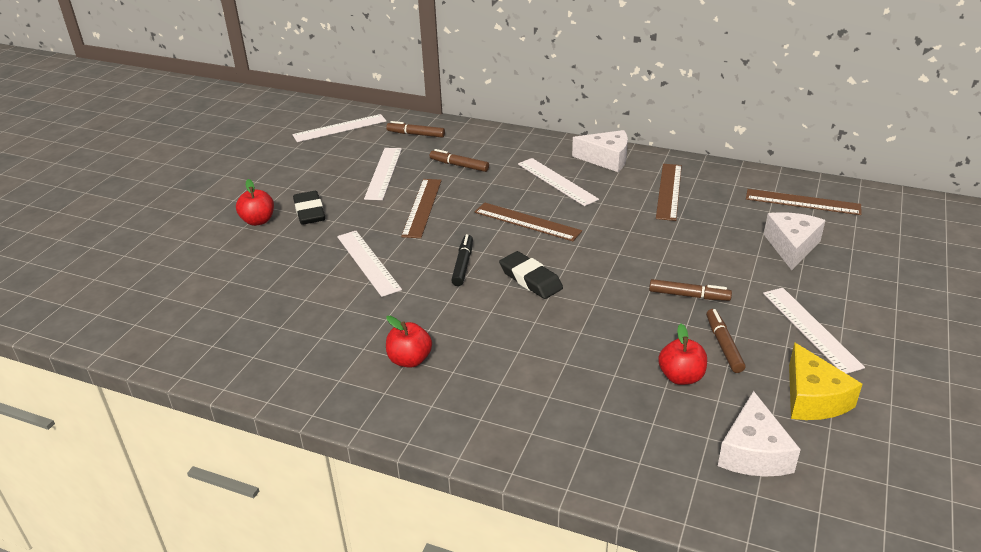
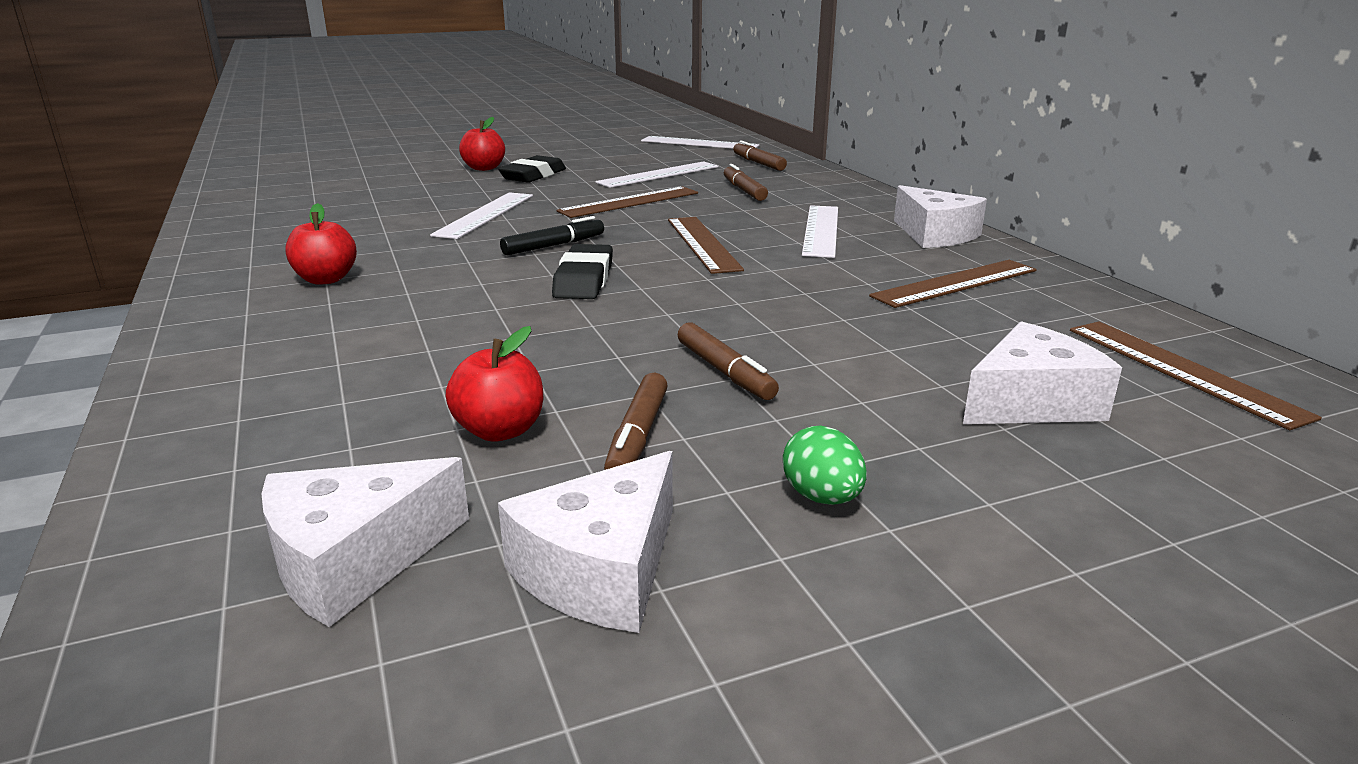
camera: 45 degrees right, 10 degrees down
brown marker [706,309,746,373] -> brown marker turned 150 degrees clockwise [604,373,668,470]
white ruler [763,288,865,374] -> green egg [783,425,867,505]
yellow cheese [789,342,862,420] -> white cheese [498,451,673,633]

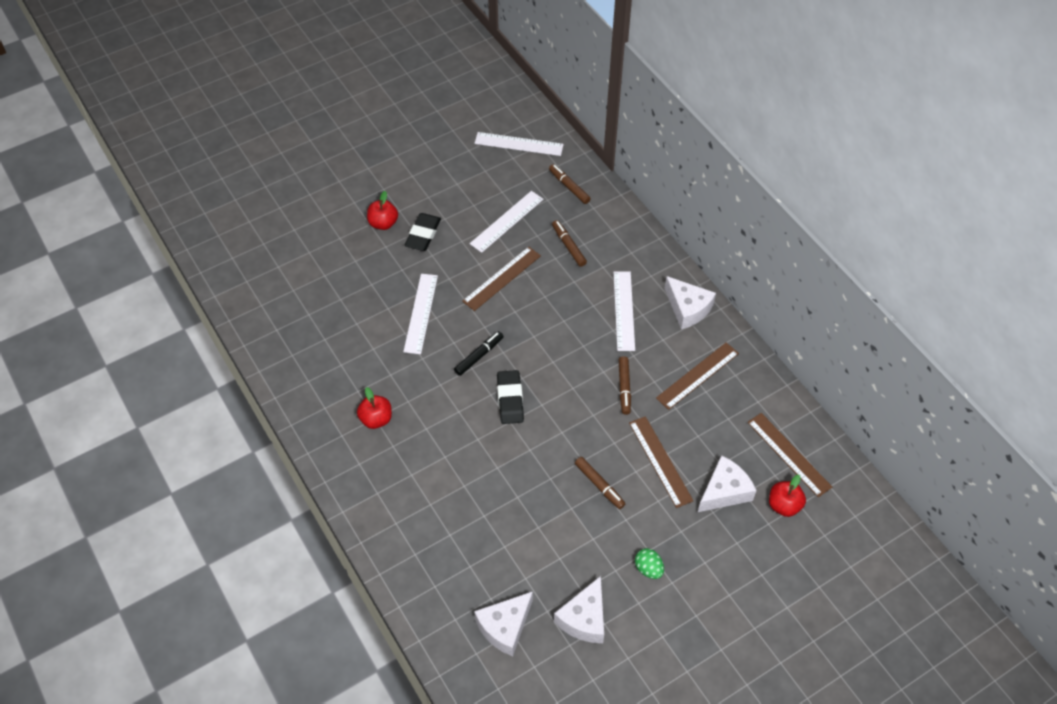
camera: 10 degrees left, 30 degrees up
red apple [446,326,543,442] -> red apple moved to [769,475,806,517]
brown marker [604,373,668,470] -> brown marker moved to [619,356,631,415]
brown ruler [668,217,744,274] -> brown ruler moved to [629,416,693,508]

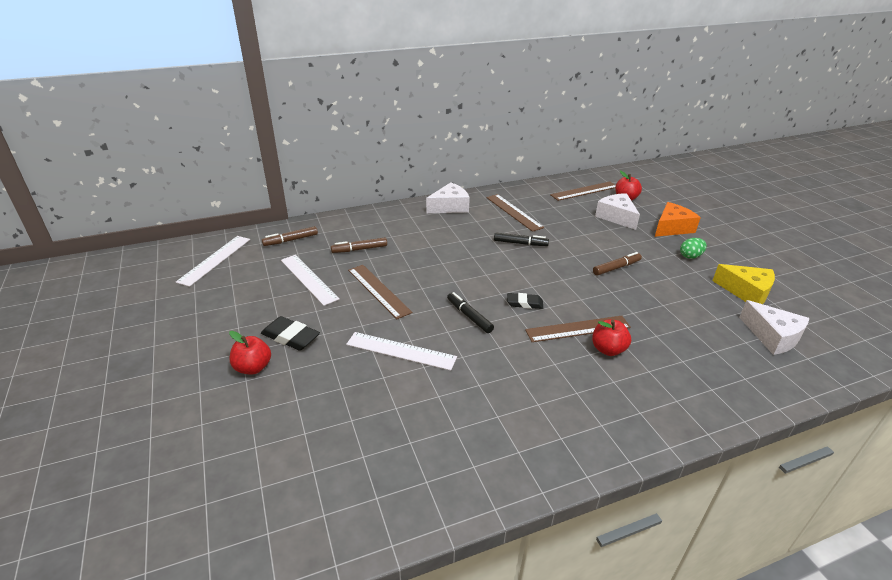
camera: 80 degrees left, 20 degrees down
red apple [357,387,392,429] -> red apple moved to [592,320,631,356]
black eraser [497,370,524,424] -> black eraser [507,293,543,309], size x0.67
white cheese [554,576,604,643] -> yellow cheese [712,264,775,304]
white ruler [613,272,635,351] -> none
brown marker [619,356,631,415] -> black marker [494,233,549,246]
brown ruler [629,416,693,508] -> brown ruler moved to [525,316,631,342]
none -> orange cheese [655,202,701,237]

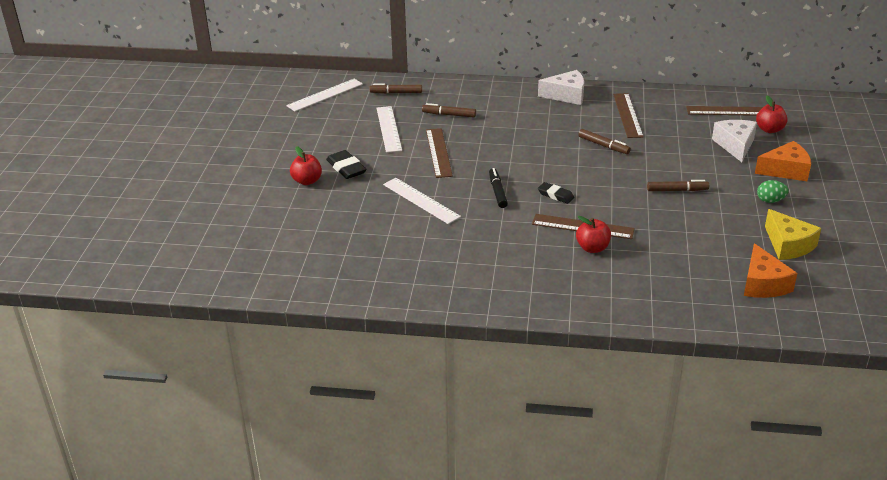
camera: 30 degrees right, 0 degrees up
black marker [494,233,549,246] -> brown marker [578,129,631,154]
white cheese [739,300,809,355] -> orange cheese [744,243,797,298]

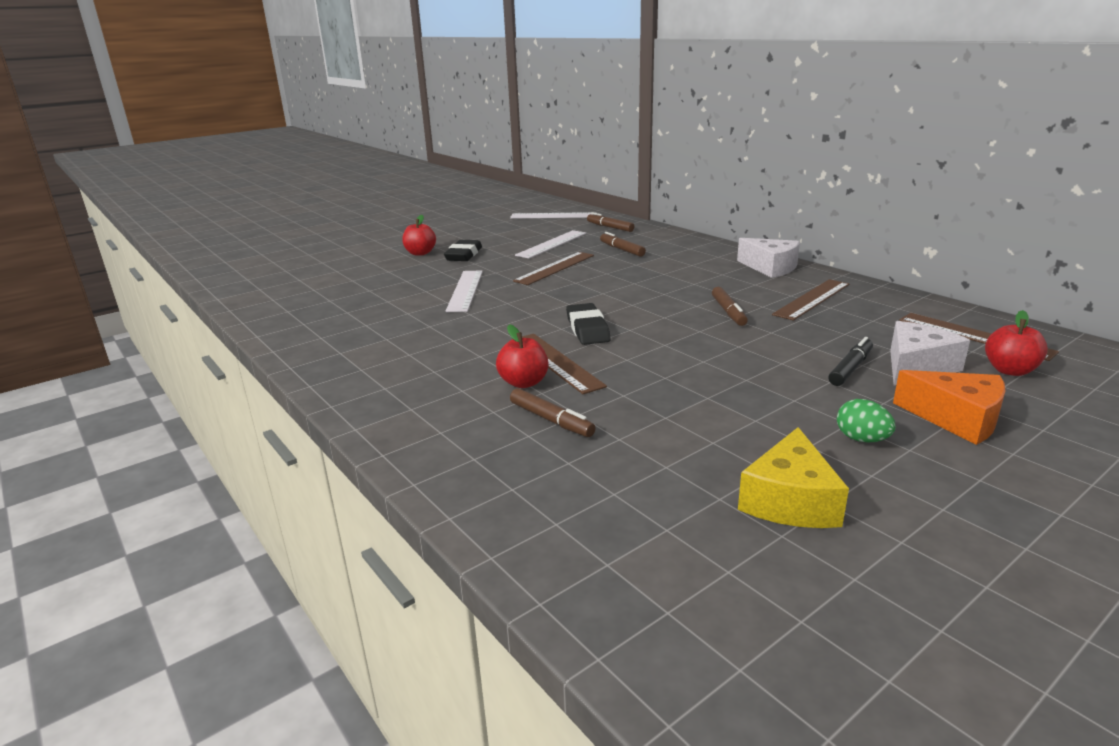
camera: 45 degrees right, 10 degrees down
black marker [489,168,508,208] -> black marker moved to [828,337,873,386]
black eraser [538,182,574,204] -> black eraser [566,303,611,345], size x1.50
brown marker [647,180,709,191] -> brown marker moved to [510,388,596,437]
orange cheese [744,243,797,298] -> none

